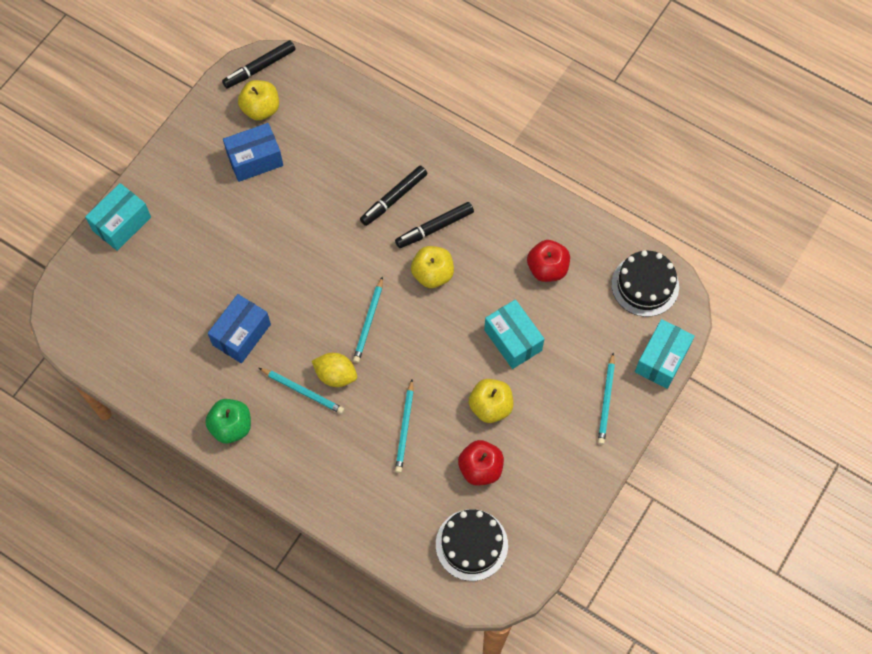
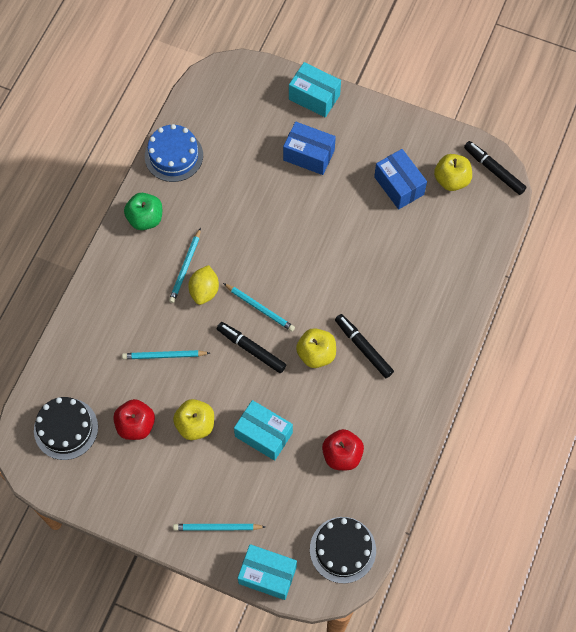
camera: 80 degrees right, 0 degrees up
blue box [208,294,271,363] -> blue box moved to [283,122,336,175]
turquoise pencil [353,276,383,363] -> turquoise pencil turned 150 degrees counterclockwise [223,283,295,332]
black marker [360,165,427,226] -> black marker moved to [217,322,286,373]
turquoise box [484,299,544,369] -> turquoise box turned 75 degrees clockwise [234,400,293,461]
none -> blue cake [145,124,203,182]

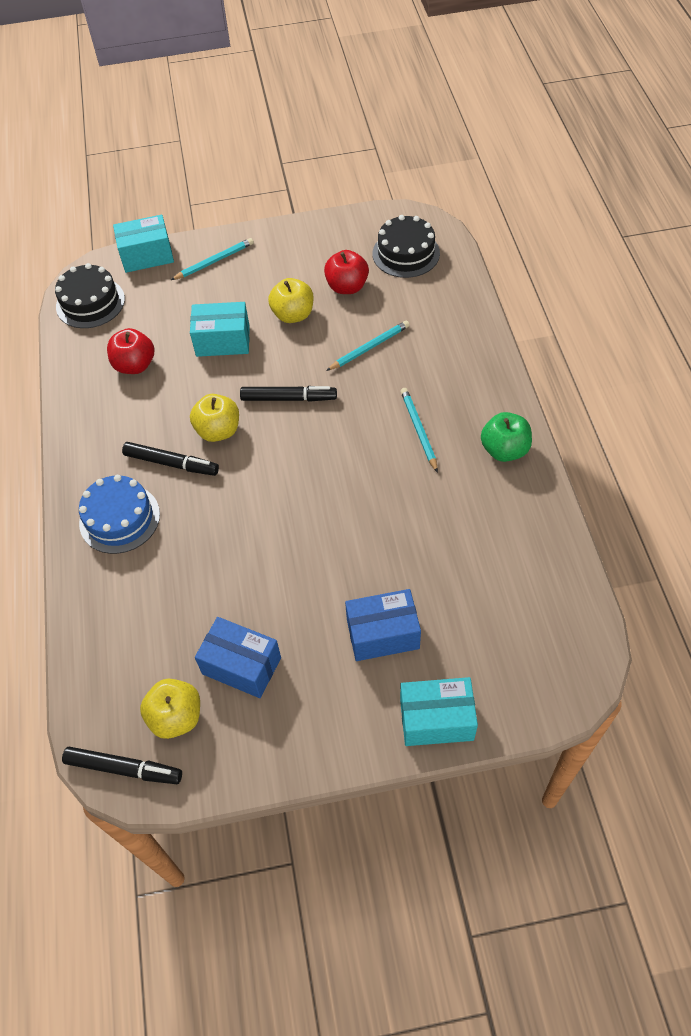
camera: 150 degrees right, 10 degrees down
blue cake [145,124,203,182] -> blue cake moved to [79,475,160,554]
yellow lemon [188,265,219,305] -> none
turquoise pencil [223,283,295,332] -> none

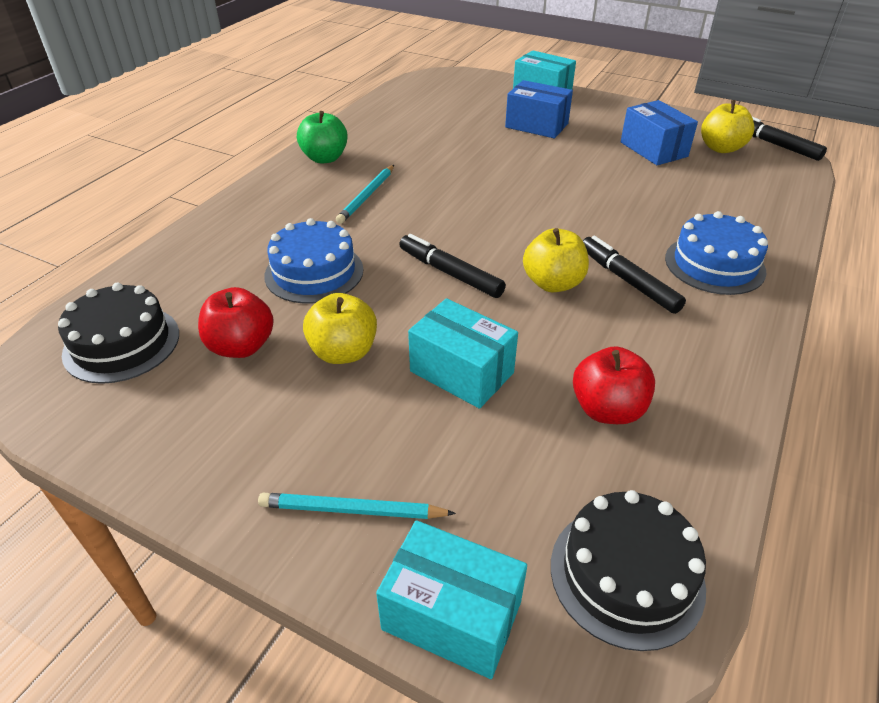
camera: 145 degrees left, 15 degrees down
turquoise pencil [326,320,410,371] -> blue cake [264,218,364,303]

